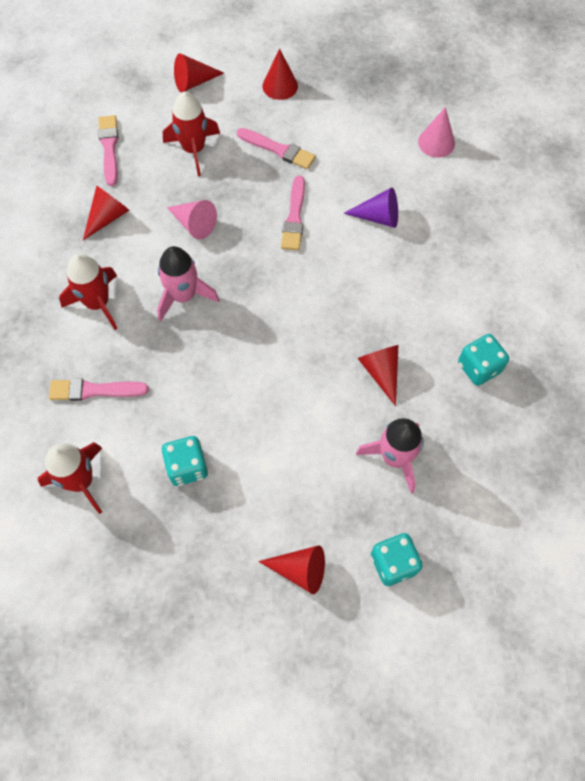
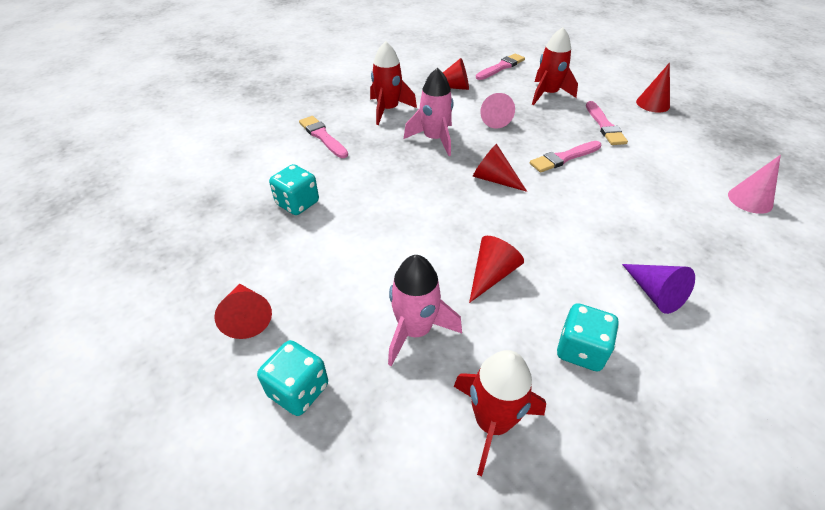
camera: 55 degrees right, 20 degrees down
red rocket [38,442,102,514] -> red rocket moved to [454,350,546,476]
red cone [174,53,224,92] -> red cone moved to [473,144,527,192]
purple cone [343,188,398,228] -> purple cone moved to [622,264,695,314]

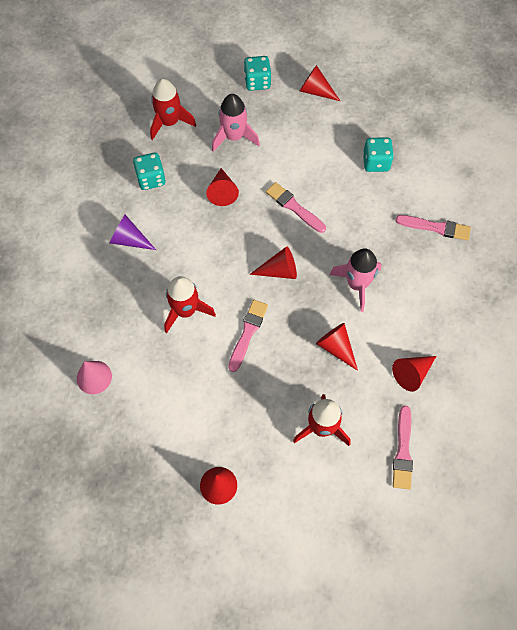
camera: 140 degrees right, 20 degrees up
red rocket [370,41,417,125] -> red rocket moved to [164,276,216,333]
pink cone [480,93,515,128] -> red cone [316,323,358,371]
pink brush [586,101,628,145] -> pink brush moved to [266,182,326,233]

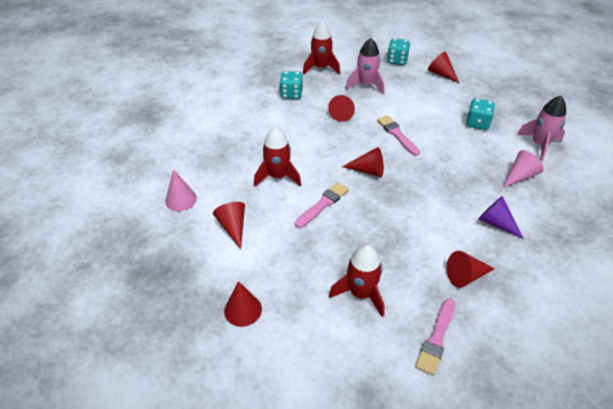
camera: 20 degrees right, 20 degrees down
purple cone [110,215,156,250] -> purple cone moved to [478,196,524,239]
red cone [316,323,358,371] -> red cone moved to [213,202,245,249]
pink rocket [329,249,382,312] -> pink rocket moved to [517,96,566,162]
pink brush [396,215,471,241] -> pink cone [503,150,544,188]

